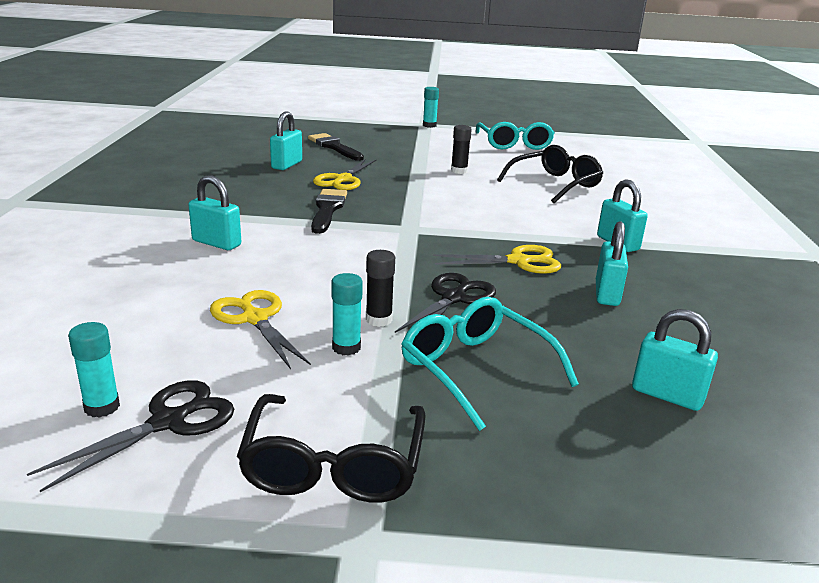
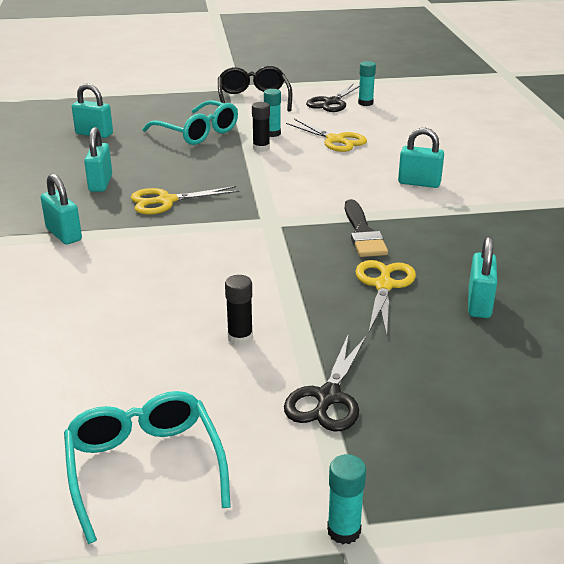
camera: 170 degrees right, 5 degrees up
black brush [308,133,364,161] -> none
black scissors [395,273,496,333] -> black scissors moved to [284,335,366,431]
black glasses [497,145,603,203] -> none

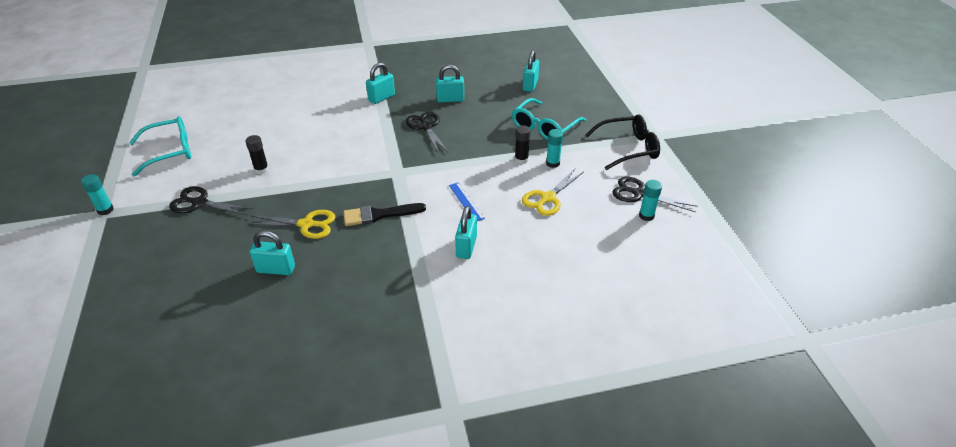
camera: 85 degrees right, 10 degrees up
yellow scissors [131,186,240,215] -> black scissors [406,112,448,153]
none -> blue ruler [449,182,485,221]

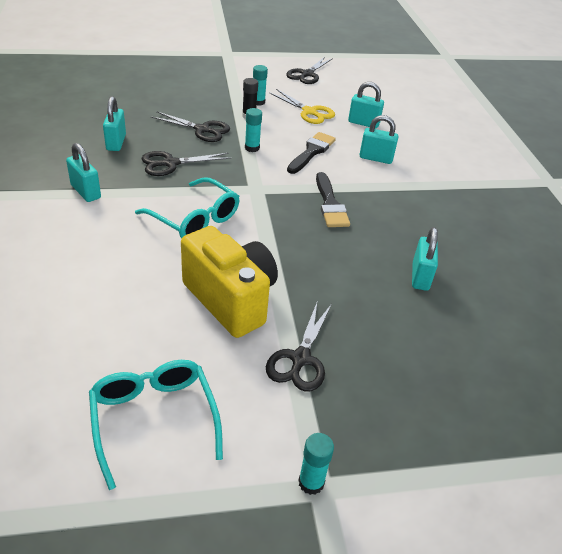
camera: 90 degrees left, 0 degrees up
black glue stick [246,135,269,174] -> yellow camera [181,226,278,338]
yellow scissors [247,210,335,239] -> none
blue ruler [449,182,485,221] -> black brush [287,132,336,174]
turquoise glasses [512,98,586,140] -> turquoise glasses moved to [135,177,240,238]
turquoise padlock [523,50,539,92] -> turquoise padlock moved to [348,82,384,128]
black glasses [585,114,660,170] -> none
turquoise glue stick [639,180,662,221] -> turquoise glue stick moved to [245,108,262,152]
none -> black scissors [151,111,230,142]

